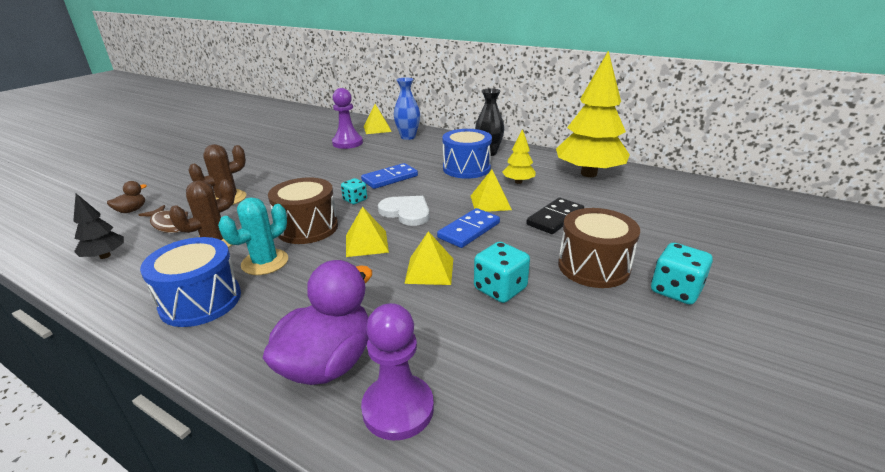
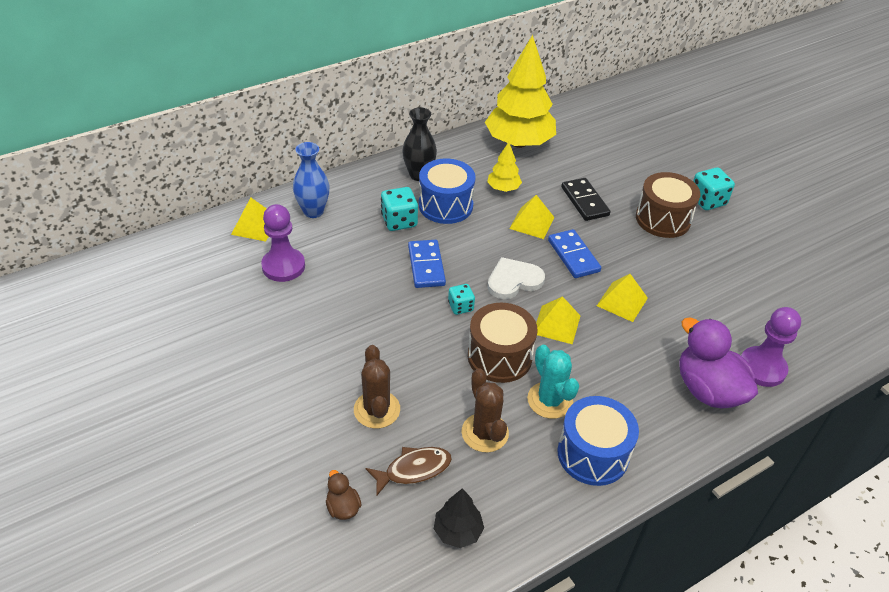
camera: 65 degrees left, 15 degrees up
turquoise dice [474,242,530,303] -> turquoise dice moved to [381,187,418,231]

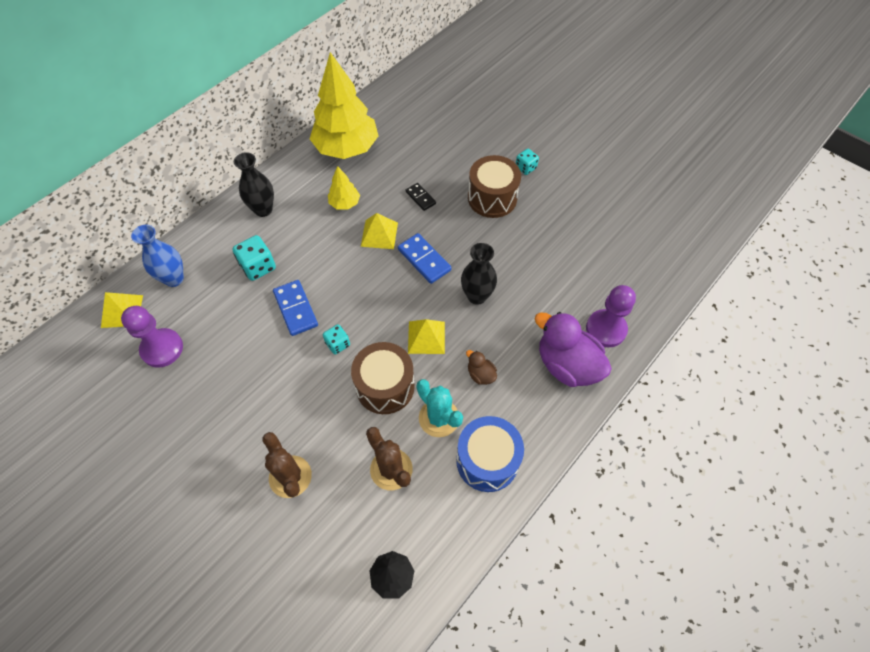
camera: 15 degrees left, 15 degrees up
brown duck [326,470,362,520] -> brown duck moved to [466,350,497,385]
brown fish [366,447,452,496] -> none
blue drum [419,159,476,224] -> none
white heart [487,257,545,299] -> none
black domino [561,178,610,221] -> black domino [405,183,436,211], size x0.62
yellow pyramid [597,274,648,322] -> black vase [461,243,497,305]
turquoise dice [693,167,735,210] -> turquoise dice [516,149,539,175], size x0.63

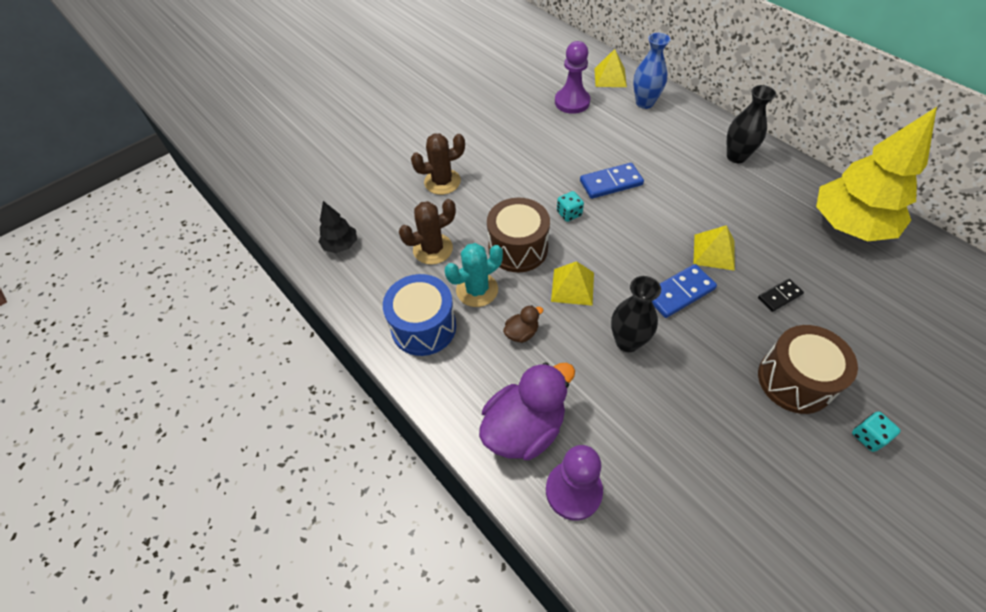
camera: 100 degrees right, 5 degrees down
turquoise dice [232,235,276,281] -> none
yellow tree [328,166,360,210] -> none

